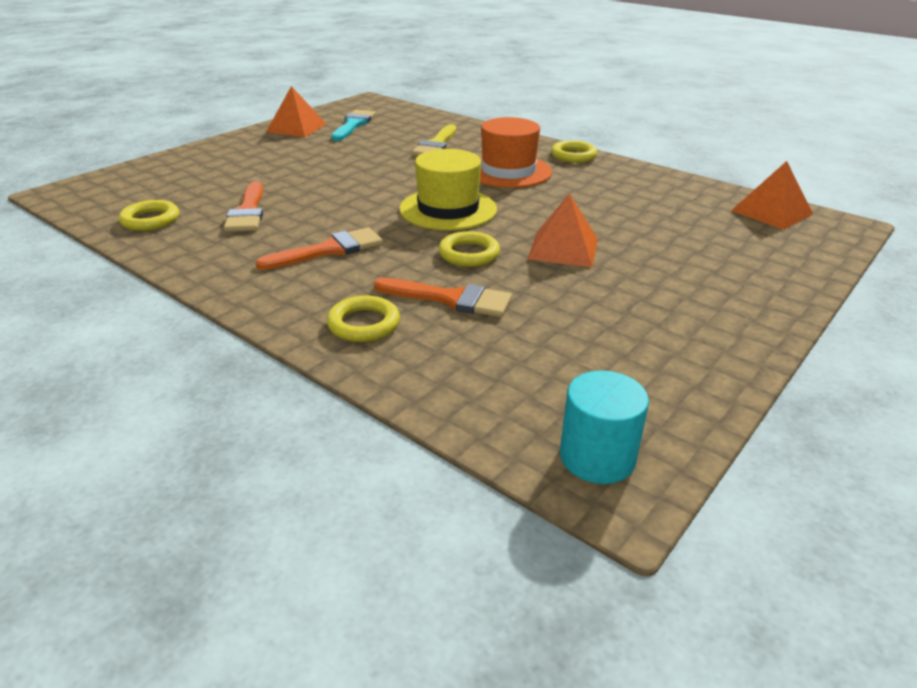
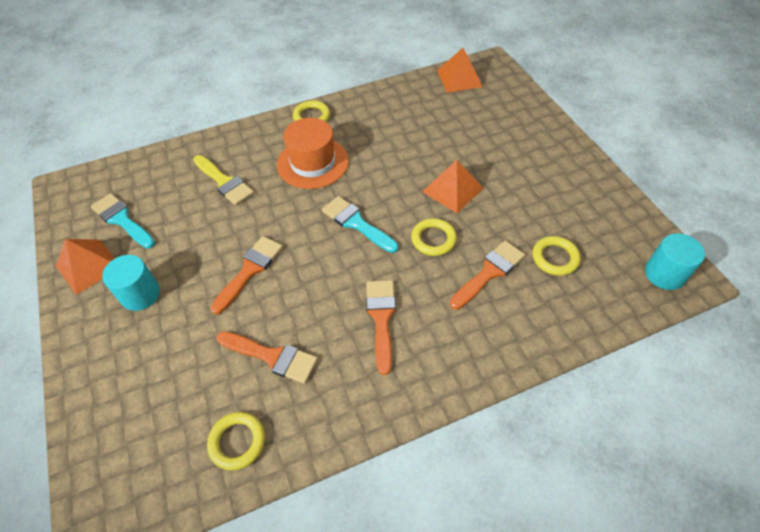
camera: 60 degrees left, 20 degrees up
yellow ring [327,296,400,342] -> yellow ring moved to [532,236,581,276]
yellow hat [399,149,497,230] -> turquoise brush [322,196,398,253]
none -> turquoise cylinder [102,255,160,311]
none -> orange brush [210,236,283,315]

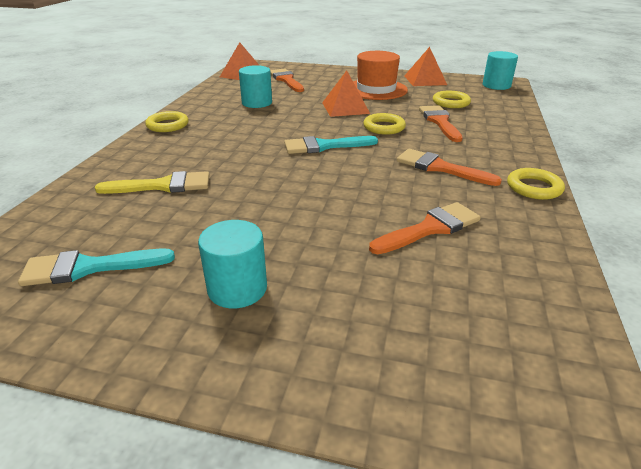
camera: 55 degrees left, 20 degrees down
orange pyramid [56,239,115,295] -> orange pyramid moved to [404,47,447,86]
yellow ring [207,412,265,470] -> yellow ring moved to [507,168,565,200]
orange brush [210,236,283,315] -> orange brush moved to [270,68,304,92]
orange hat [277,118,349,189] -> orange hat moved to [353,51,408,100]
none -> turquoise cylinder [239,65,272,108]

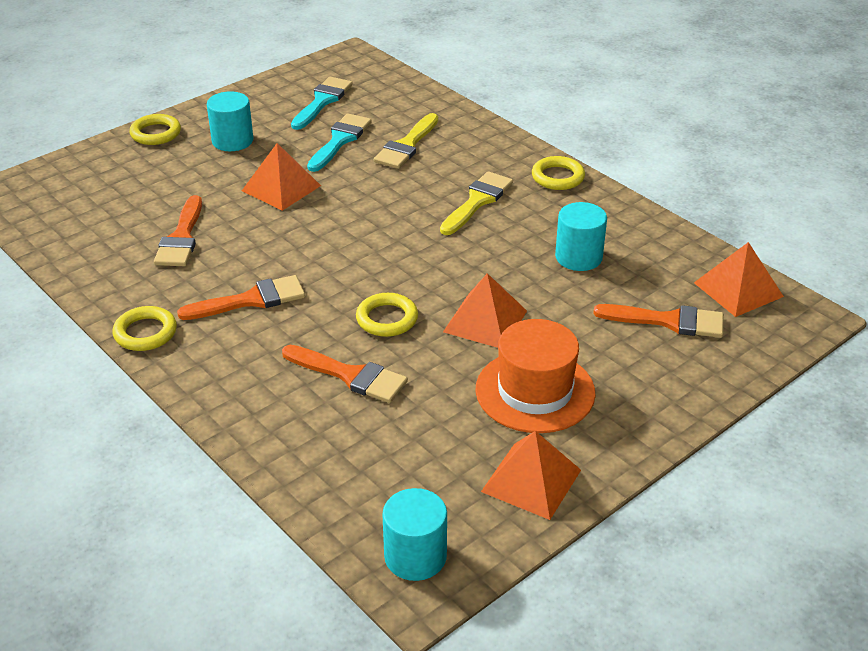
camera: 125 degrees right, 5 degrees up
turquoise brush [284,136,378,154] -> turquoise brush moved to [307,113,372,172]
yellow ring [433,91,471,108] -> yellow ring moved to [130,114,181,145]
none -> orange pyramid [242,143,321,211]
none -> yellow brush [440,171,513,235]

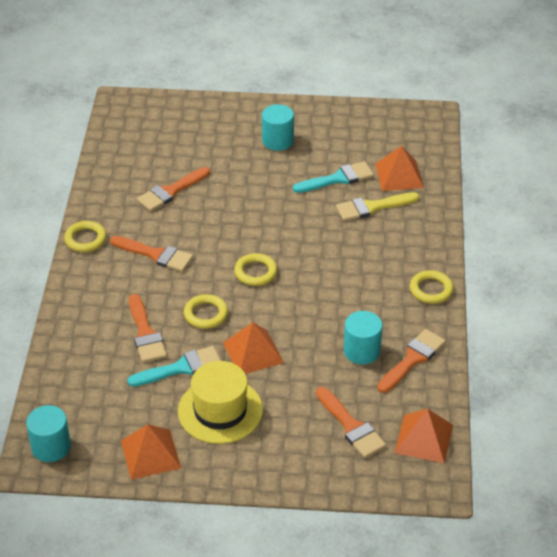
camera: 45 degrees right, 5 degrees up
yellow ring [130,114,181,145] -> yellow ring moved to [234,253,277,286]
orange pyramid [242,143,321,211] -> orange pyramid moved to [375,146,424,191]
turquoise brush [291,77,353,130] -> turquoise brush moved to [127,346,221,387]
yellow brush [440,171,513,235] -> none
orange hat [476,319,596,433] -> yellow hat [178,361,263,444]
none -> orange brush [377,329,446,393]

